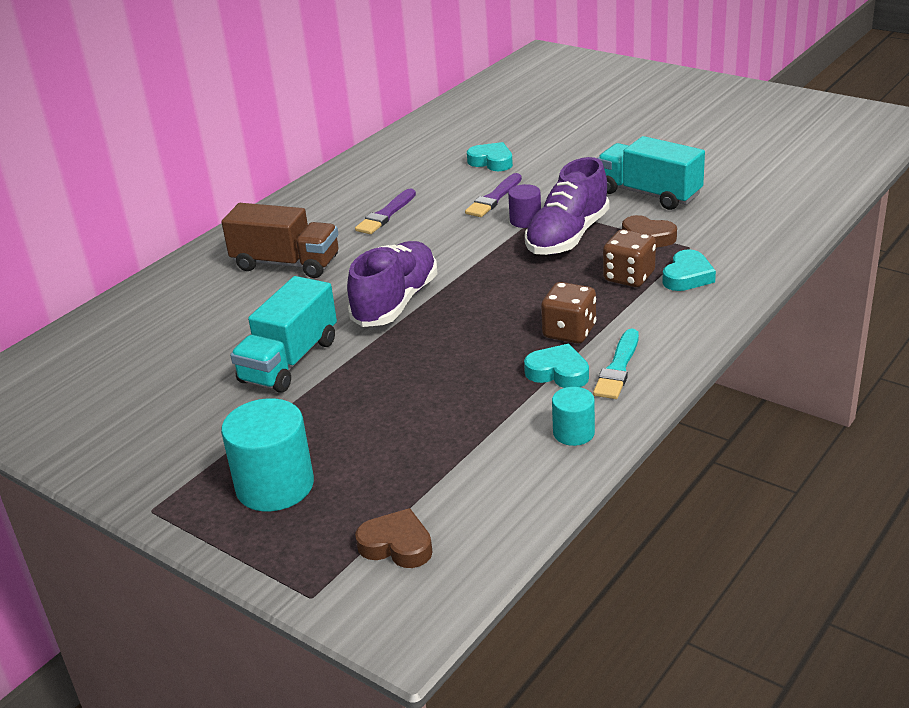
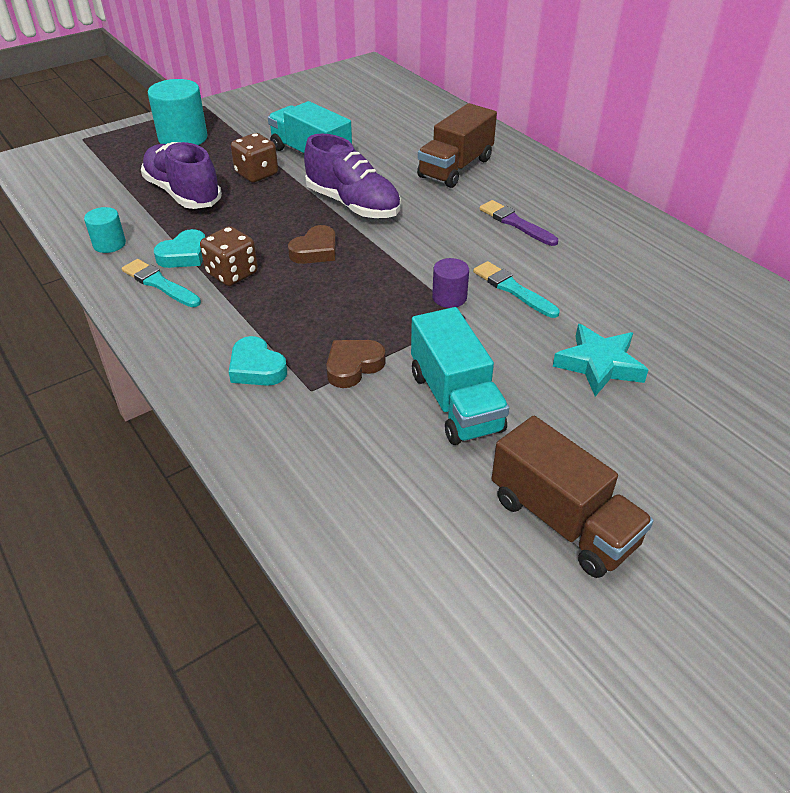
camera: 105 degrees right, 10 degrees up
brown heart [355,508,432,568] -> brown heart moved to [288,225,336,264]
purple brush [465,173,522,217] -> turquoise brush [473,261,560,318]
turquoise heart [467,142,513,171] -> none
purple shoe [525,157,610,255] -> purple shoe moved to [141,142,222,209]
turquoise truck [597,136,705,210] -> turquoise truck turned 105 degrees clockwise [411,307,509,445]
brown dice [603,229,656,287] -> brown dice moved to [231,133,278,183]
none -> brown truck [491,416,654,578]
none -> turquoise star [553,324,648,396]

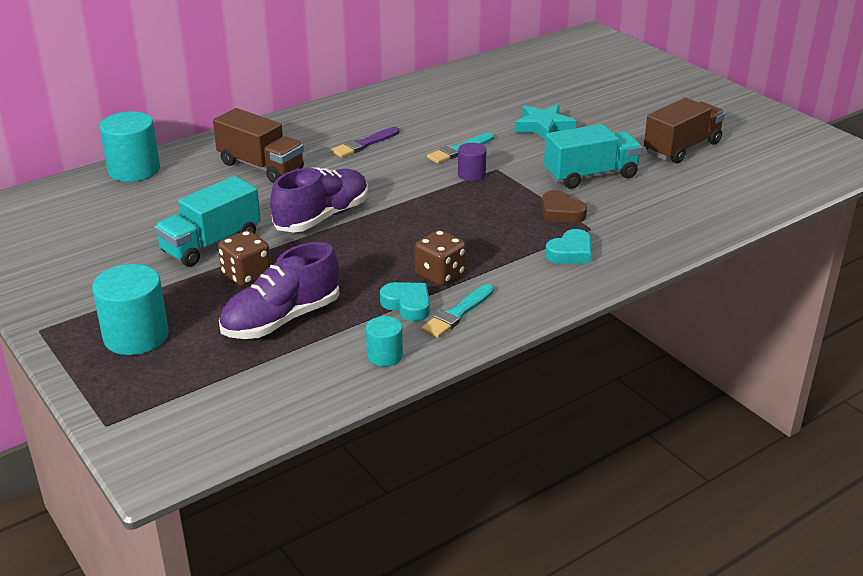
camera: 90 degrees left, 10 degrees down
brown heart [288,225,336,264] -> none
none -> turquoise cylinder [100,111,160,182]

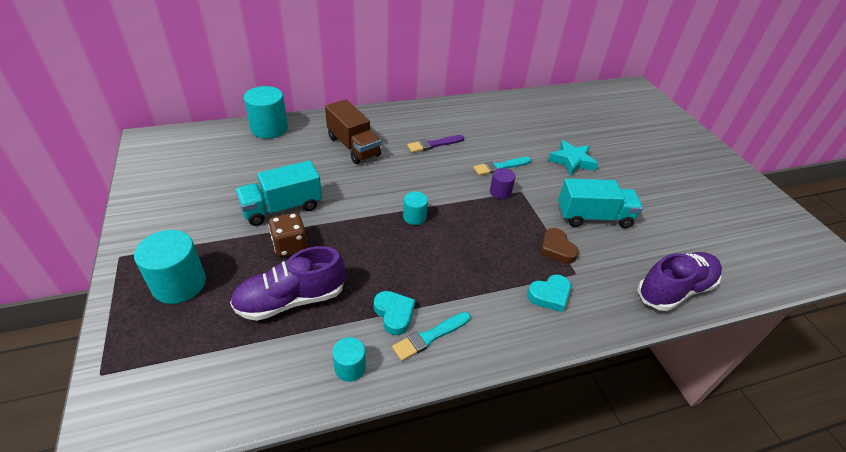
camera: 15 degrees right, 10 degrees up
purple shoe [270,168,368,232] -> purple shoe moved to [637,252,722,311]
brown dice [415,230,466,286] -> none
brown truck [644,98,725,163] -> none
none -> turquoise cylinder [403,192,428,225]

